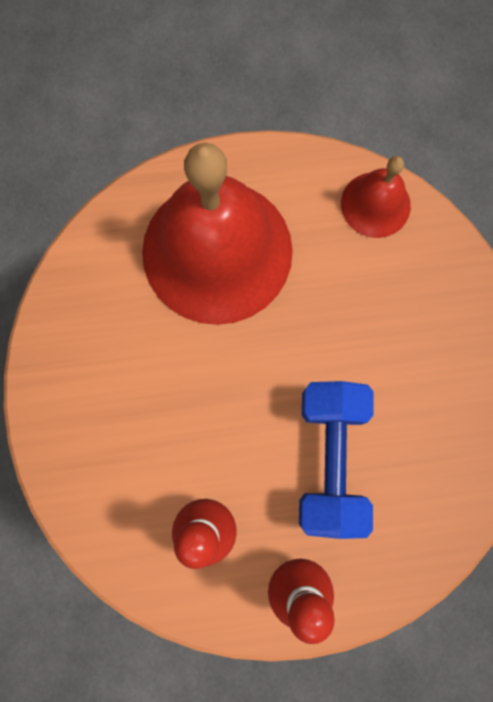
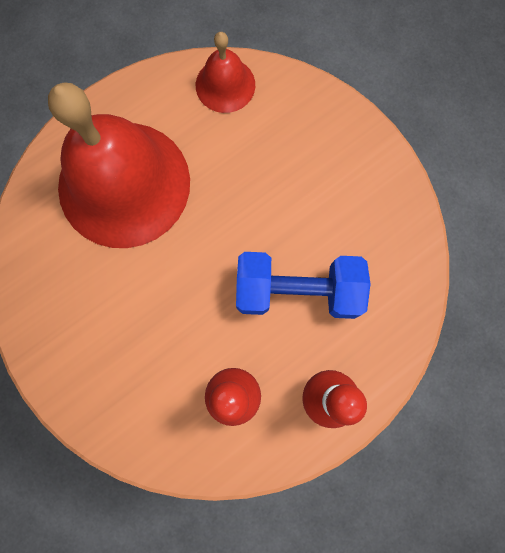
camera: 30 degrees left, 0 degrees up
blue dumbbell [299,381,374,539] -> blue dumbbell turned 60 degrees counterclockwise [236,252,370,319]

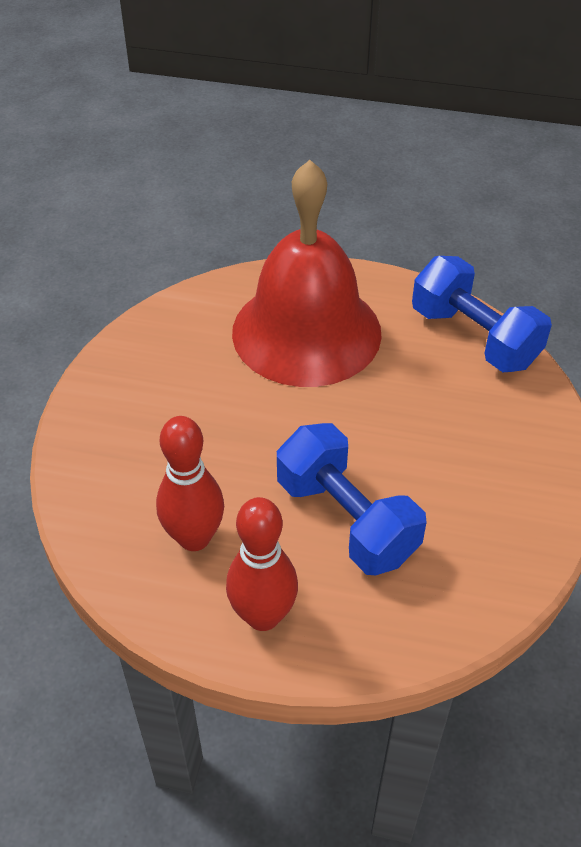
camera: 50 degrees right, 30 degrees down
red bell [196,32,255,113] -> blue dumbbell [412,256,552,372]

